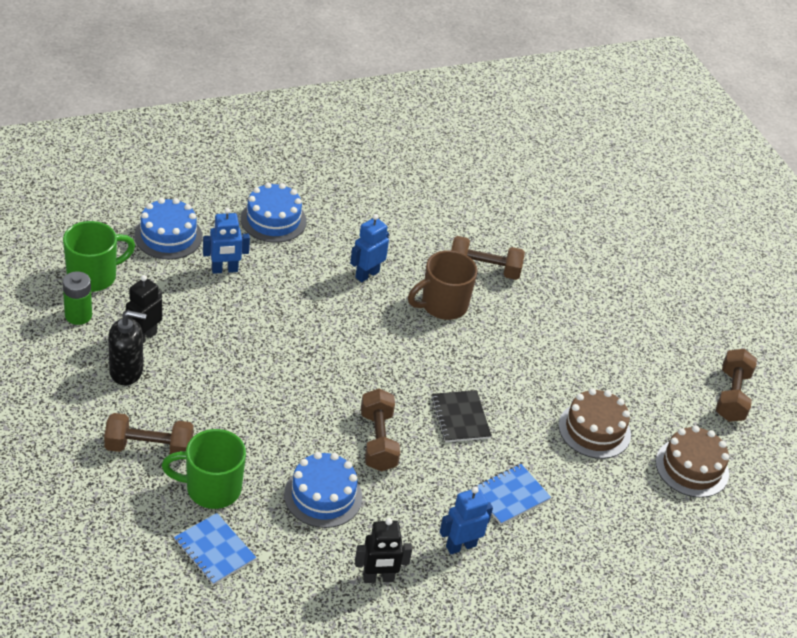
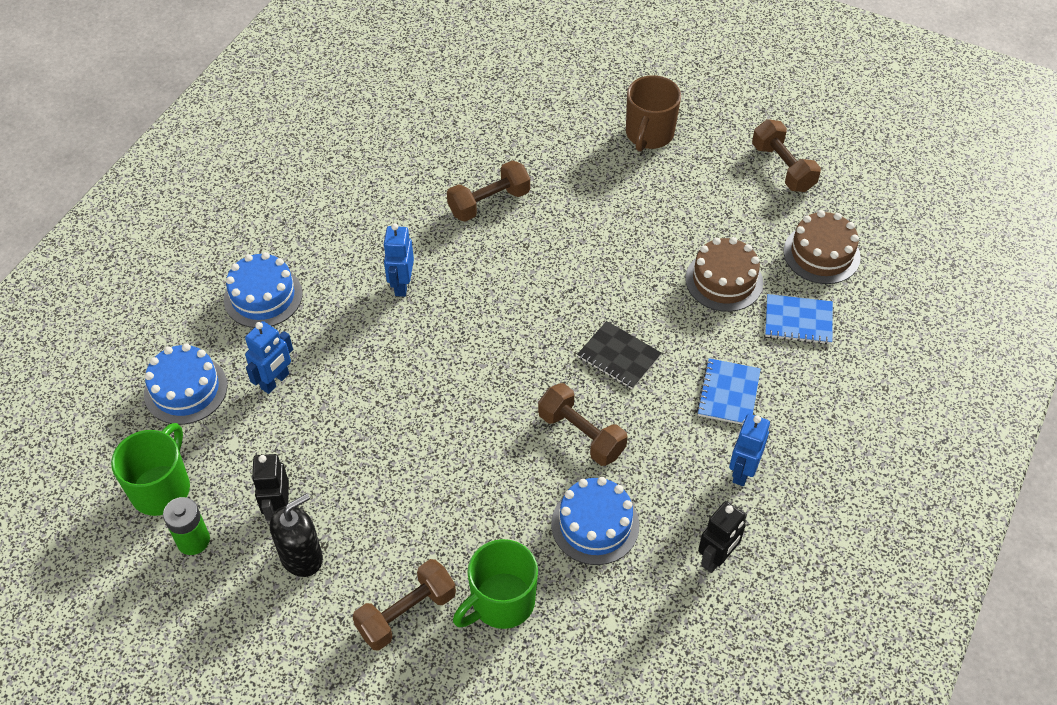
camera: 35 degrees left, 10 degrees up
blue notebook [174,513,256,585] -> blue notebook moved to [765,294,833,344]
brown mug [408,250,477,320] -> brown mug moved to [626,75,681,152]

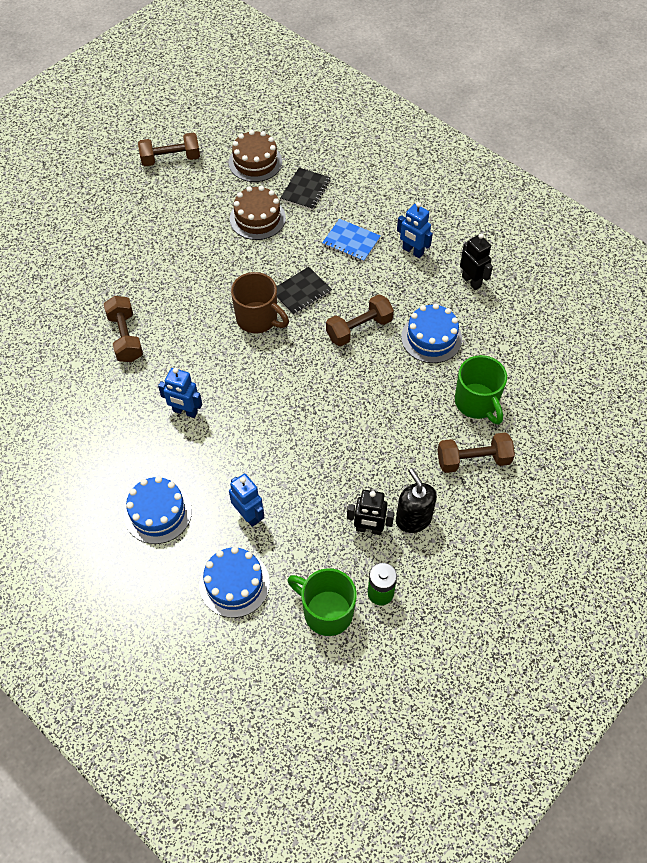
camera: 75 degrees left, 5 degrees up
brown dumbbell [352,559,456,651] -> brown dumbbell turned 75 degrees counterclockwise [438,432,515,473]
brown mug [626,75,681,152] -> brown mug moved to [231,272,289,333]
blue notebook [765,294,833,344] -> black notebook [281,168,331,210]

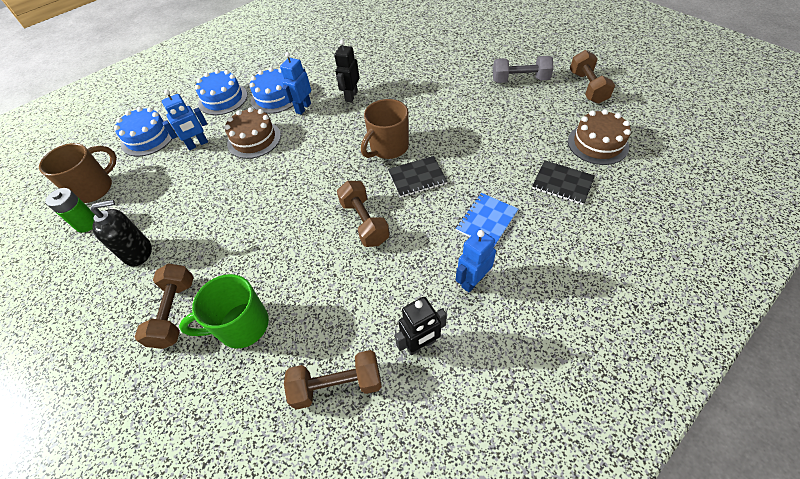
camera: 100 degrees right, 5 degrees down
brown dumbbell [104,296,143,362] -> brown dumbbell moved to [284,350,382,410]
brown cake [230,186,286,240] -> brown cake moved to [224,107,281,159]
black notebook [276,267,332,316] -> black notebook turned 75 degrees counterclockwise [388,156,448,198]
green mug [287,568,357,636] -> brown mug [39,143,117,203]
black robot [347,490,394,535] -> black robot moved to [334,40,360,103]
blue cake [401,303,462,363] -> blue cake moved to [250,67,293,114]
none -> grey dumbbell [493,56,554,83]

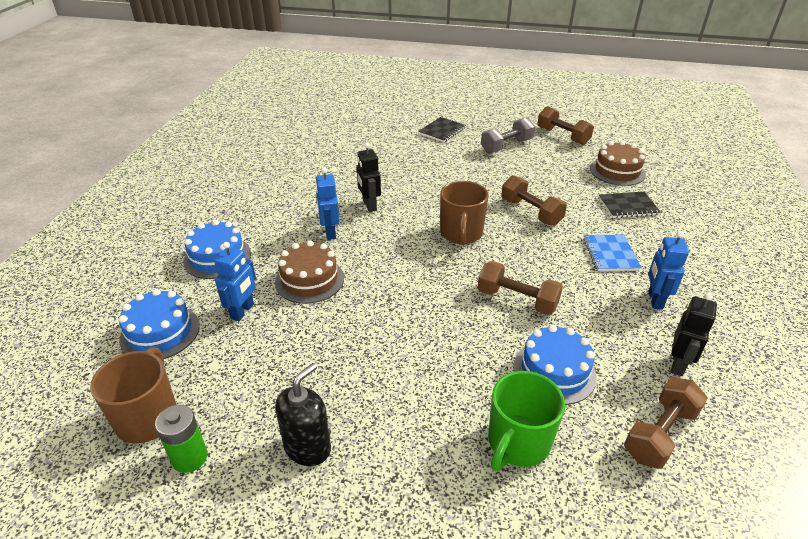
camera: 40 degrees left, 15 degrees down
brown dumbbell [135,263,194,349] -> brown dumbbell moved to [501,175,567,226]
blue cake [250,67,293,114] -> blue cake moved to [514,325,597,405]
black notebook [388,156,448,198] -> black notebook moved to [418,117,466,142]

